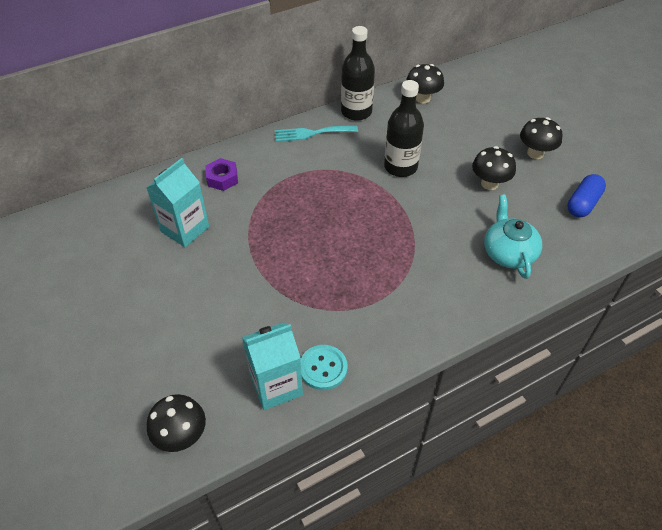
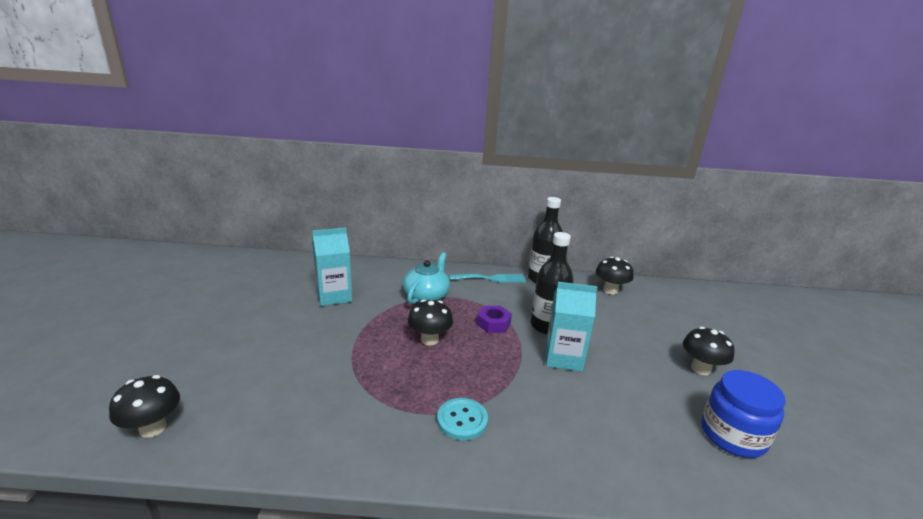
camera: 30 degrees right, 25 degrees down
purple nut [206,158,238,191] -> purple nut moved to [477,306,512,333]
turquoise carton [242,322,303,410] -> turquoise carton moved to [546,282,597,372]
turquoise fork [275,125,358,142] -> turquoise fork turned 150 degrees clockwise [450,274,526,283]
turquoise button [300,345,347,390] -> turquoise button moved to [437,398,488,440]
black mushroom [472,146,516,190] -> black mushroom moved to [408,299,453,345]
turquoise teapot [484,194,542,279] -> turquoise teapot moved to [403,252,450,304]
blue capsule [567,174,606,218] -> blue jar [701,370,786,458]

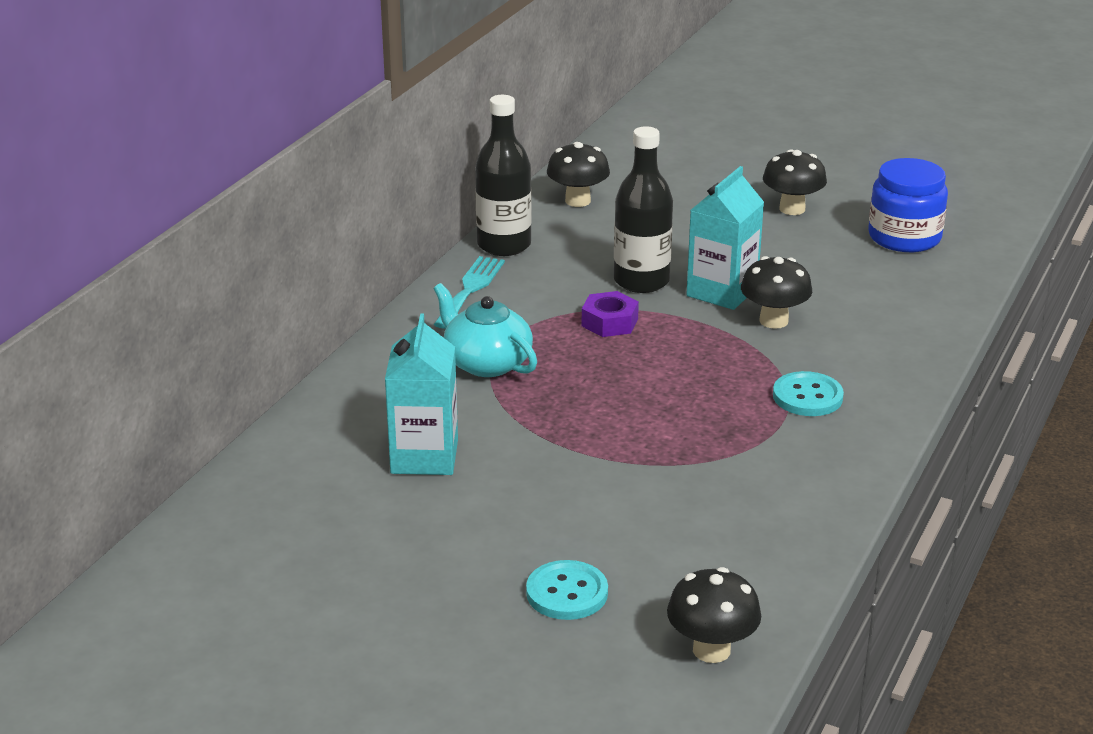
camera: 65 degrees left, 5 degrees up
black mushroom [408,299,453,345] -> black mushroom moved to [741,256,812,329]
none -> turquoise button [526,560,608,620]

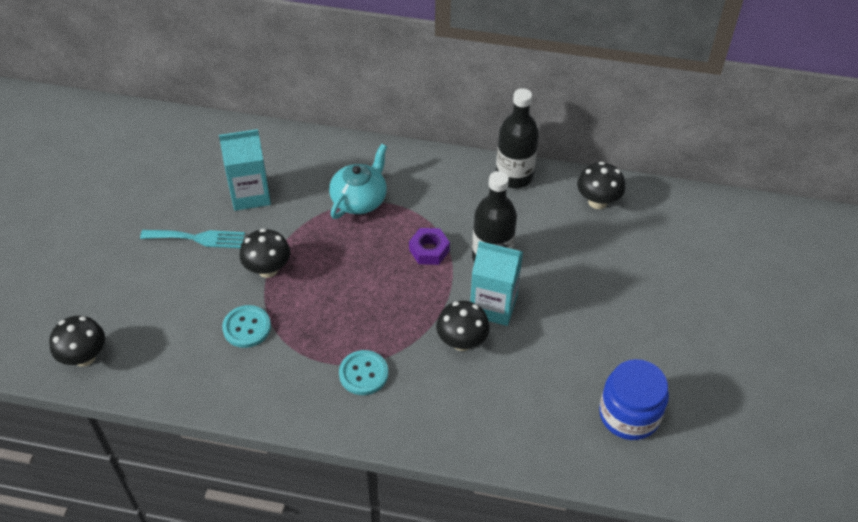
camera: 75 degrees right, 20 degrees up
turquoise fork [433,256,505,329] -> turquoise fork moved to [140,230,245,248]
turquoise button [526,560,608,620] -> turquoise button moved to [222,305,271,348]
black mushroom [763,149,827,215] -> black mushroom moved to [240,229,290,278]

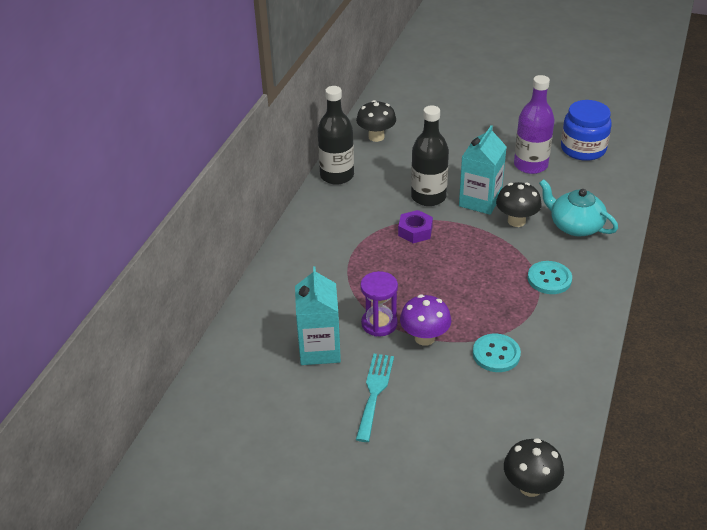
camera: 80 degrees left, 10 degrees down
black mushroom [240,229,290,278] -> purple mushroom [400,295,451,346]
turquoise teapot [329,144,387,219] -> turquoise teapot moved to [539,179,618,236]
none -> purple hourglass [360,271,398,337]
none -> purple bottle [514,75,554,174]

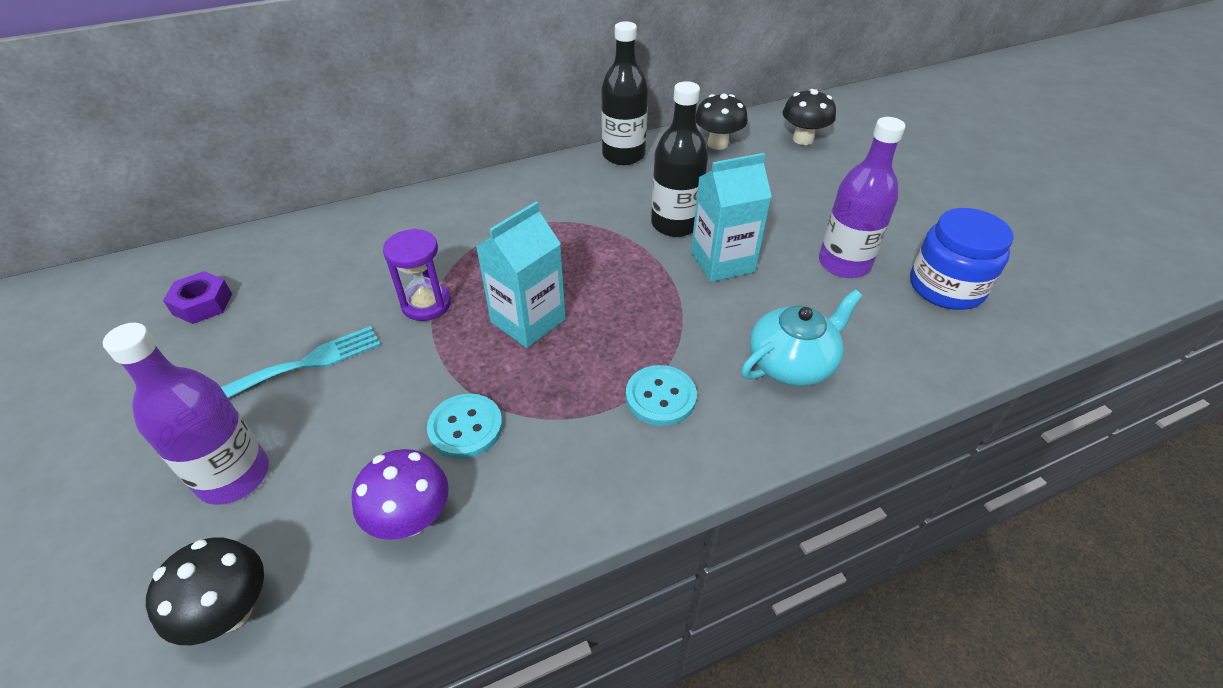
camera: 45 degrees right, 5 degrees up
turquoise carton [295,266,341,365] -> turquoise carton moved to [476,201,566,348]
purple nut [398,210,433,243] -> purple nut moved to [163,271,232,324]
purple mushroom [400,295,451,346] -> purple mushroom moved to [351,449,449,540]
black mushroom [496,182,542,227] -> black mushroom moved to [782,89,836,145]
turquoise teapot [539,179,618,236] -> turquoise teapot turned 60 degrees clockwise [741,290,862,386]
none -> purple bottle [103,323,269,505]

